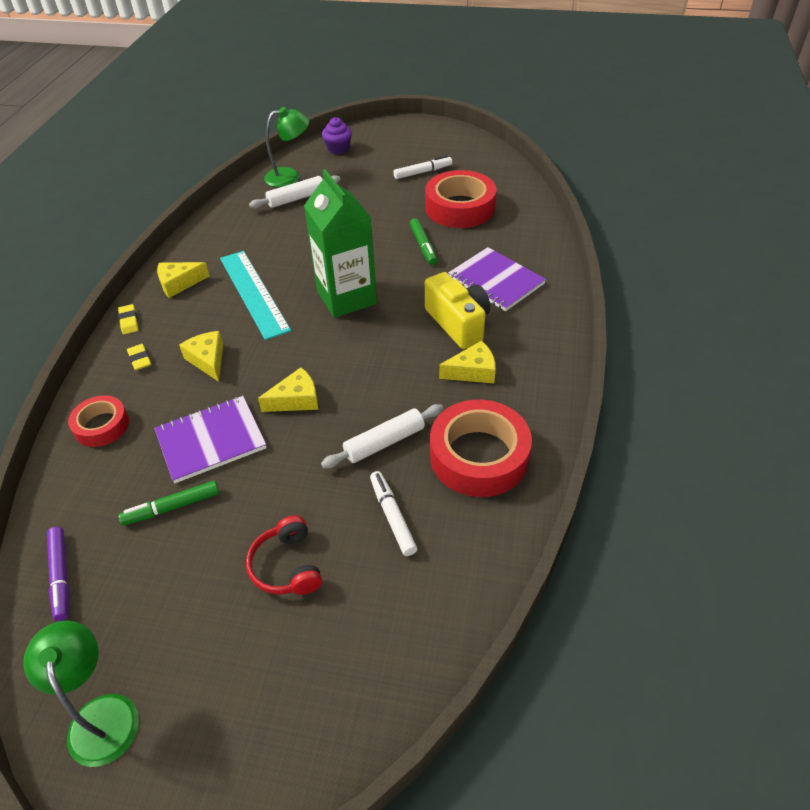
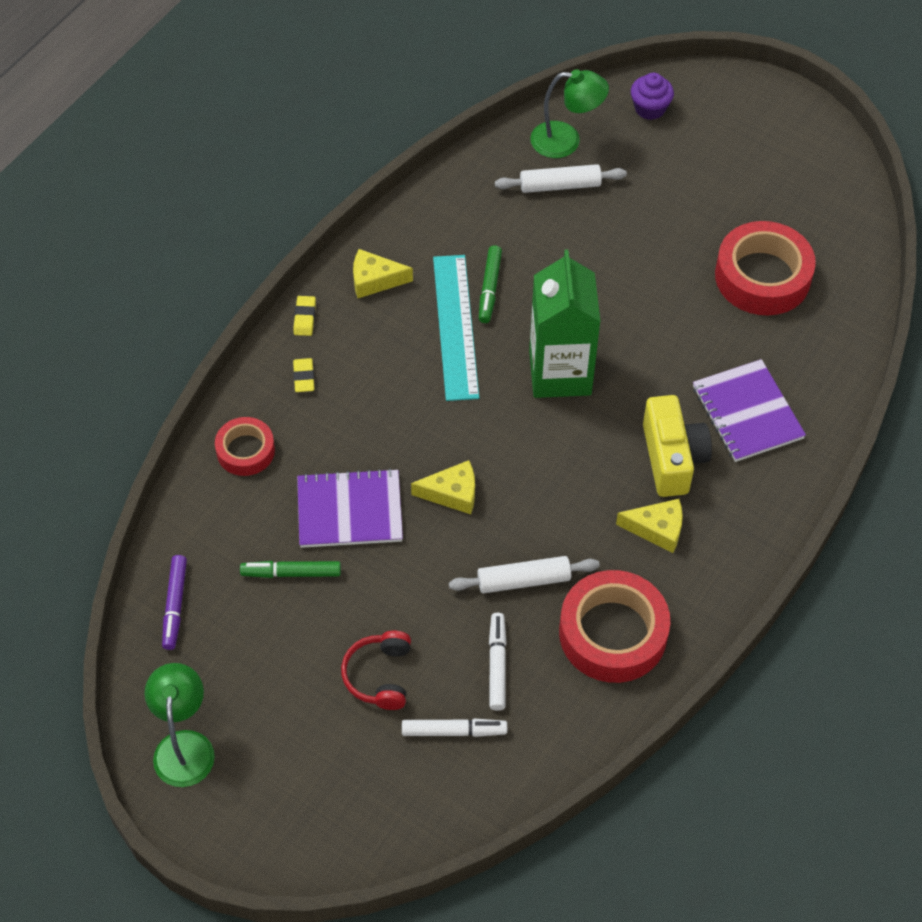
camera: 20 degrees right, 10 degrees up
yellow cheese [179,331,223,382] -> none
white marker [393,155,452,179] -> white marker moved to [402,719,507,737]
green marker [410,218,437,265] -> green marker moved to [479,245,502,323]

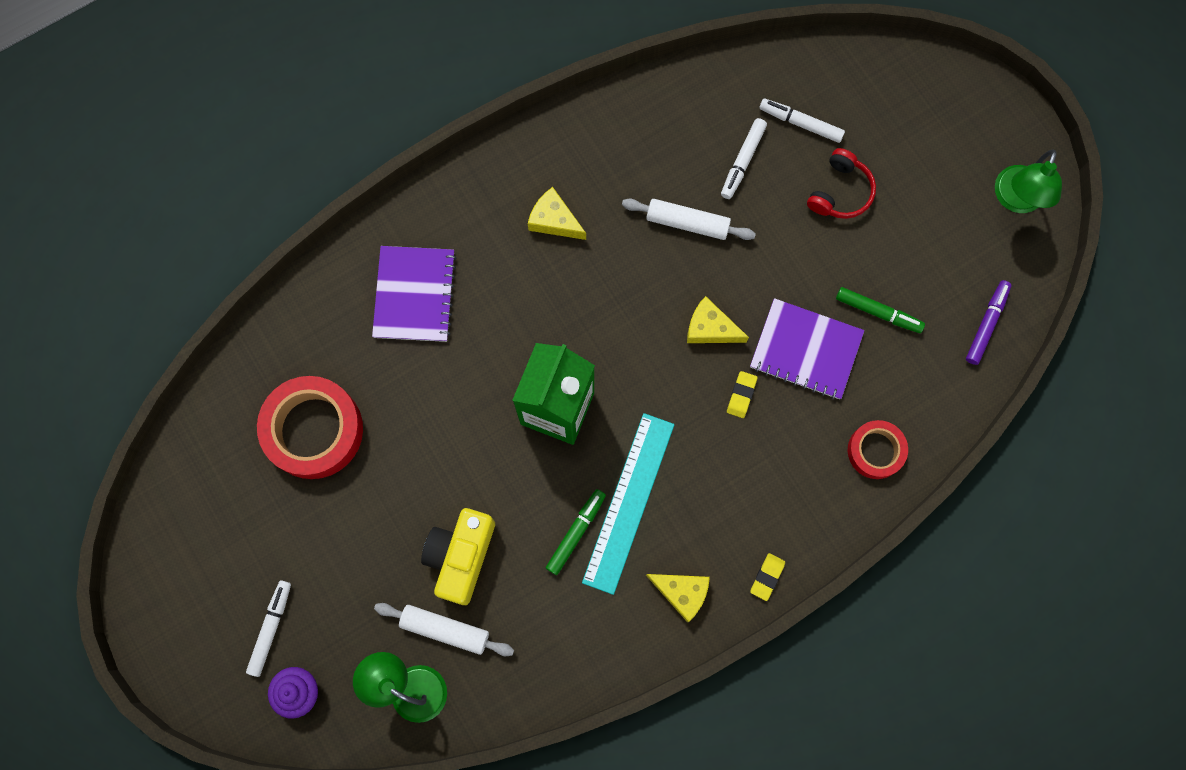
camera: 155 degrees left, 20 degrees up
yellow eraser [293,358,314,392] -> yellow eraser moved to [727,371,757,418]
red tape [559,570,670,683] -> none
yellow camera [643,395,712,497] -> yellow camera moved to [421,508,495,605]
none -> white marker [246,580,291,677]

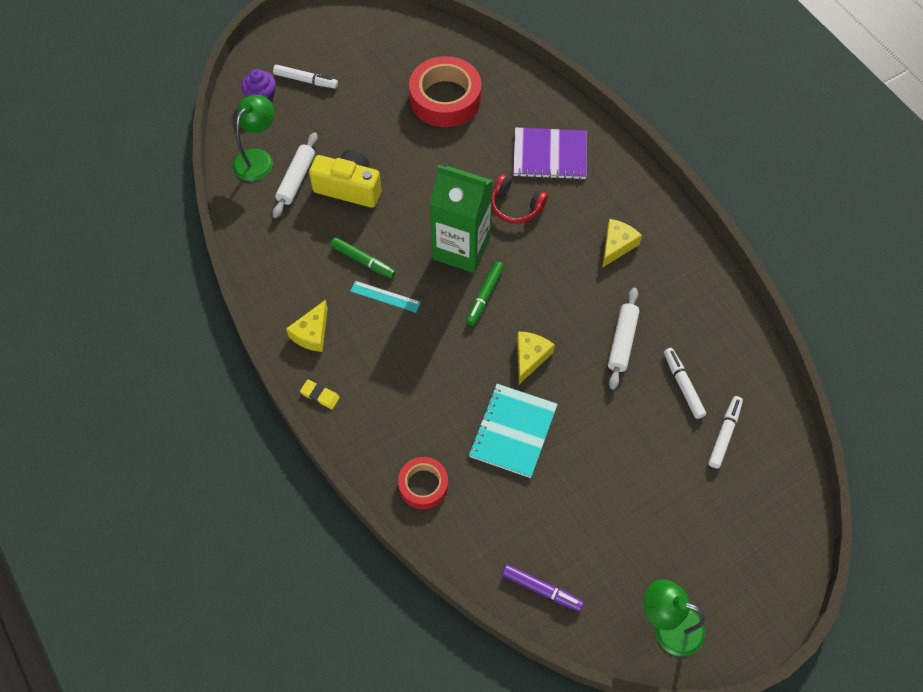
camera: 90 degrees right, 15 degrees down
turquoise ruler [582,413,675,595] -> turquoise ruler [350,281,421,313], size x0.49
white marker [721,118,767,199] -> white marker turned 45 degrees clockwise [664,348,706,419]
yellow eraser [727,371,757,418] -> none
purple notebook [750,298,864,399] -> turquoise notebook [469,384,558,478]
red headphones [807,148,876,219] -> red headphones moved to [492,175,548,224]
green marker [836,287,925,333] -> green marker moved to [466,261,504,326]

